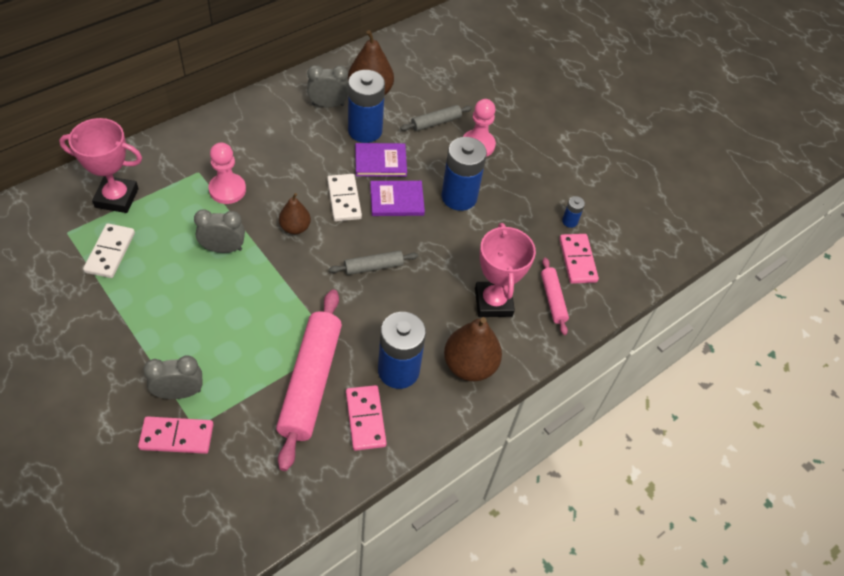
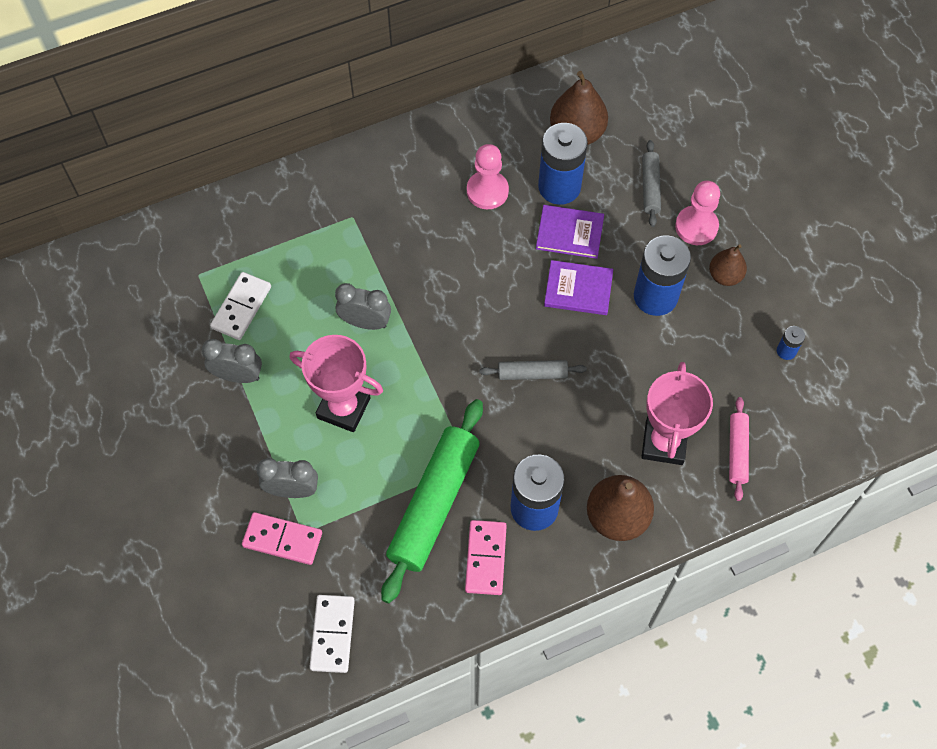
camera: 20 degrees right, 10 degrees up
pink trophy [59,118,142,213] -> pink trophy moved to [290,335,383,432]
pink pawn [208,143,246,204] -> pink pawn moved to [467,144,509,209]
pink rolling pin [276,289,342,471] -> green rolling pin [381,399,483,603]
brown pear [279,193,311,234] -> brown pear moved to [709,244,747,286]
grey clock [307,65,348,108] -> grey clock moved to [202,339,262,383]
white domino [327,174,362,221] -> white domino moved to [310,595,355,673]
grey rolling pin [400,105,472,131] -> grey rolling pin turned 75 degrees counterclockwise [642,140,661,227]
pink domino [559,234,599,284] -> none

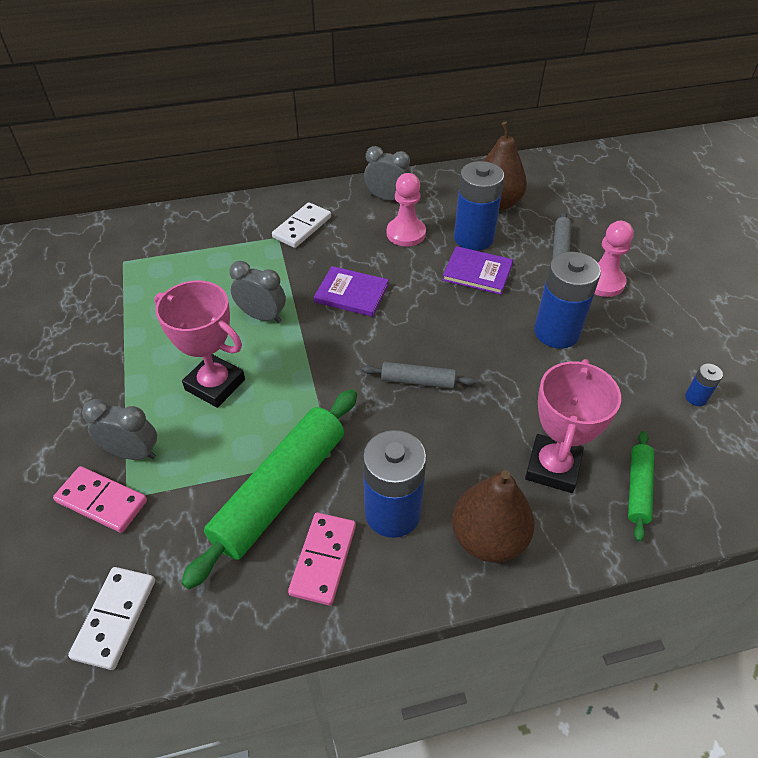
camera: 10 degrees right, 15 degrees down
grey clock [202,339,262,383] -> grey clock moved to [364,146,410,201]
white domino [210,272,271,340] -> white domino moved to [272,202,331,248]
purple book [544,260,613,315] -> purple book moved to [314,266,389,317]
brown pear [709,244,747,286] -> none
pink rolling pin [729,397,749,501] -> green rolling pin [628,431,654,542]

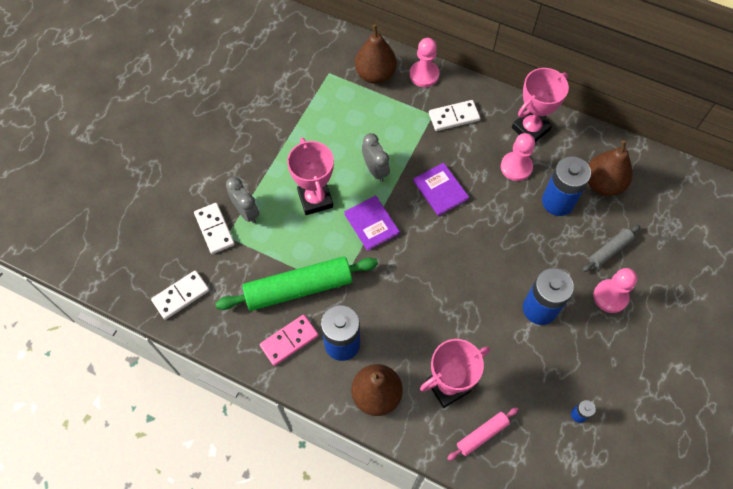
camera: 40 degrees right, 15 degrees up
pink domino [53,466,147,533] -> white domino [194,203,235,254]
grey rolling pin [362,362,476,389] -> none
grey clock [364,146,410,201] -> pink trophy [512,68,569,142]
purple book [442,246,513,295] -> purple book moved to [344,195,400,251]
green rolling pin [628,431,654,542] -> pink rolling pin [447,407,519,461]
none -> brown pear [355,24,397,84]
none -> pink pawn [410,38,440,87]

